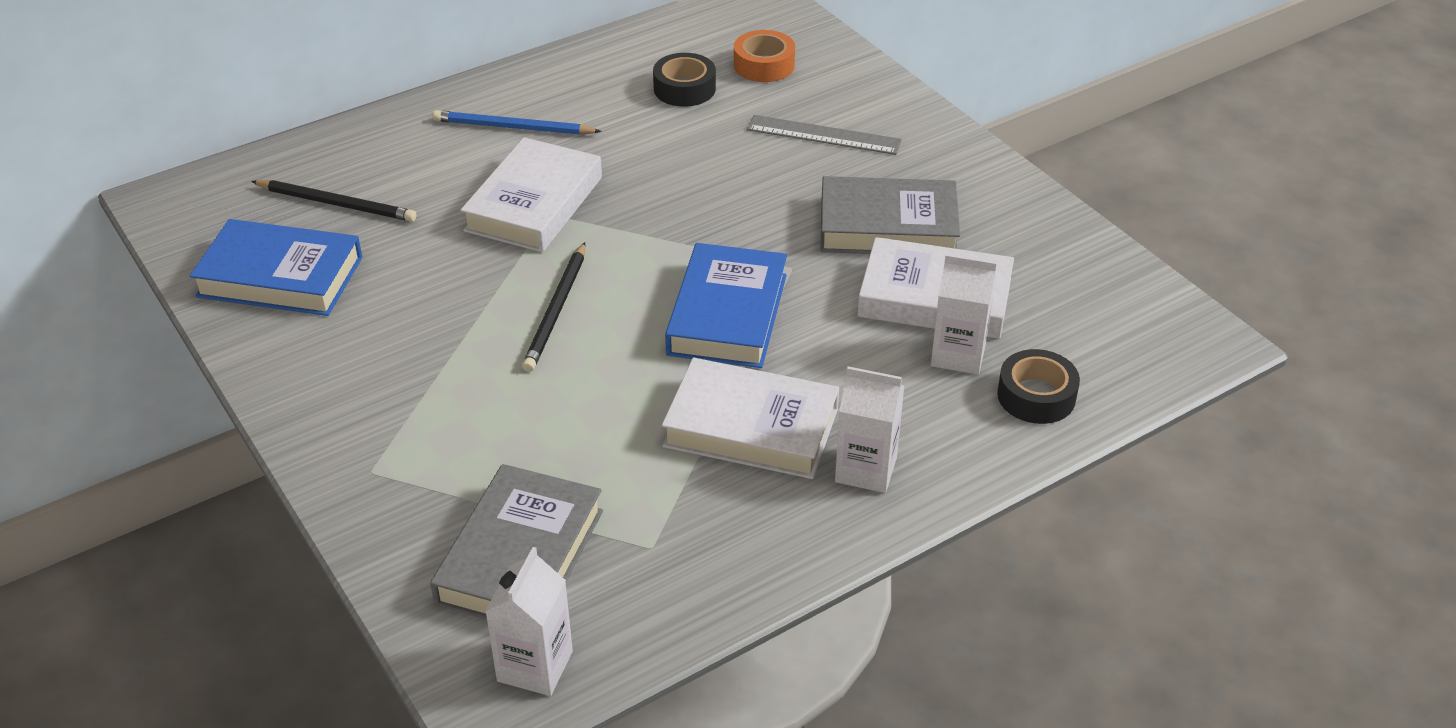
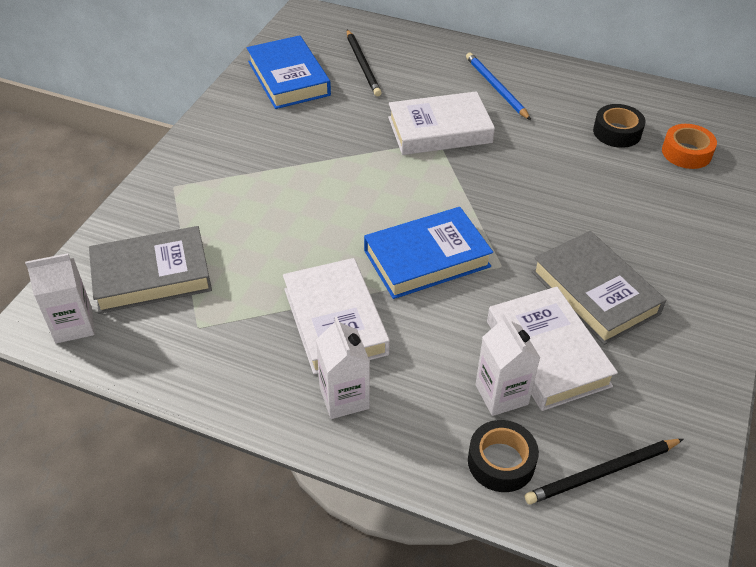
camera: 55 degrees right, 5 degrees up
black pencil [522,242,585,372] -> black pencil moved to [525,439,683,505]
grey ruler [747,115,902,155] -> none

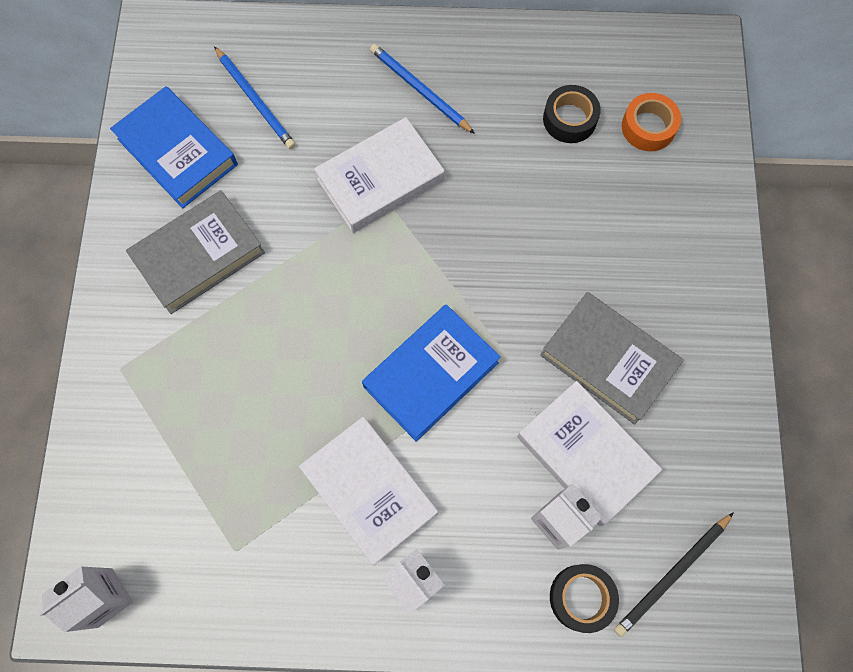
camera: 20 degrees left, 25 degrees up
grey book [89,226,212,314] -> grey book moved to [126,190,265,314]
black pencil [347,30,382,96] -> blue pencil [214,46,296,149]

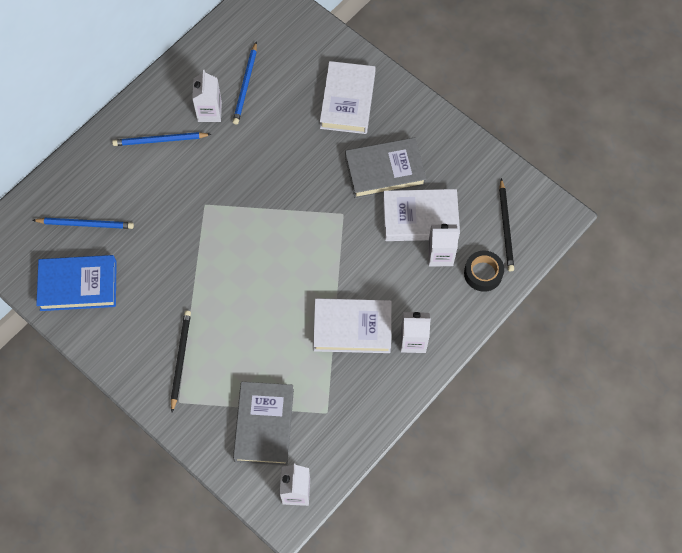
camera: 50 degrees left, 5 degrees down
grey book [126,190,265,314] -> grey book moved to [233,382,294,466]
white book [314,117,445,233] -> white book moved to [320,61,376,134]
blue book [362,304,500,442] -> none
black tape [543,85,601,143] -> blue pencil [233,42,257,125]
orange tape [622,93,681,151] -> none
none -> black pencil [171,311,191,412]
none -> white carton [192,70,222,122]

